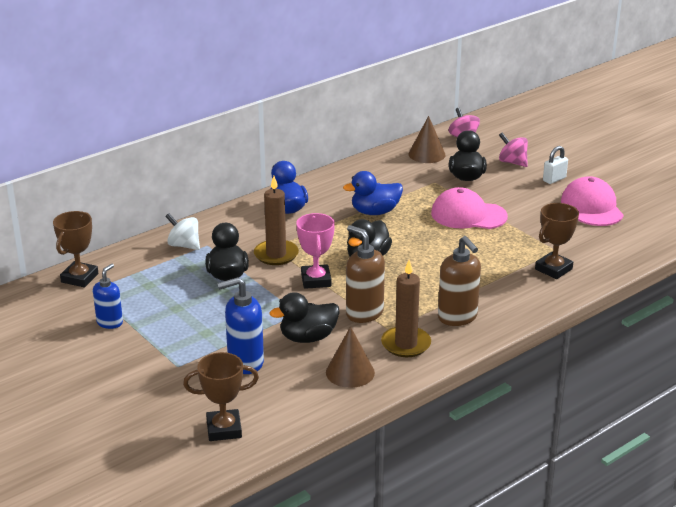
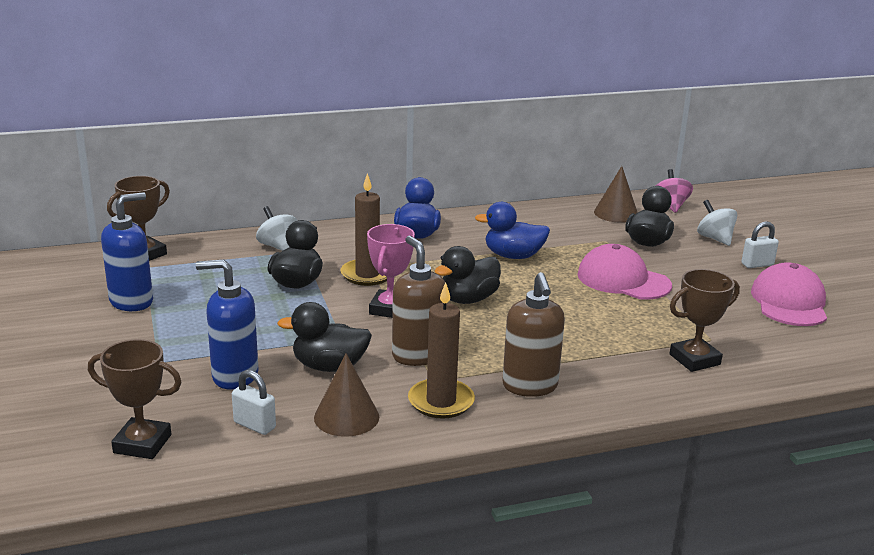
camera: 20 degrees right, 5 degrees down
blue soap dispenser [93,264,123,329] -> blue soap dispenser [101,192,153,311], size x1.53
pink spinning top [499,133,528,167] -> white spinning top [697,200,737,246]
none -> white padlock [232,370,276,435]

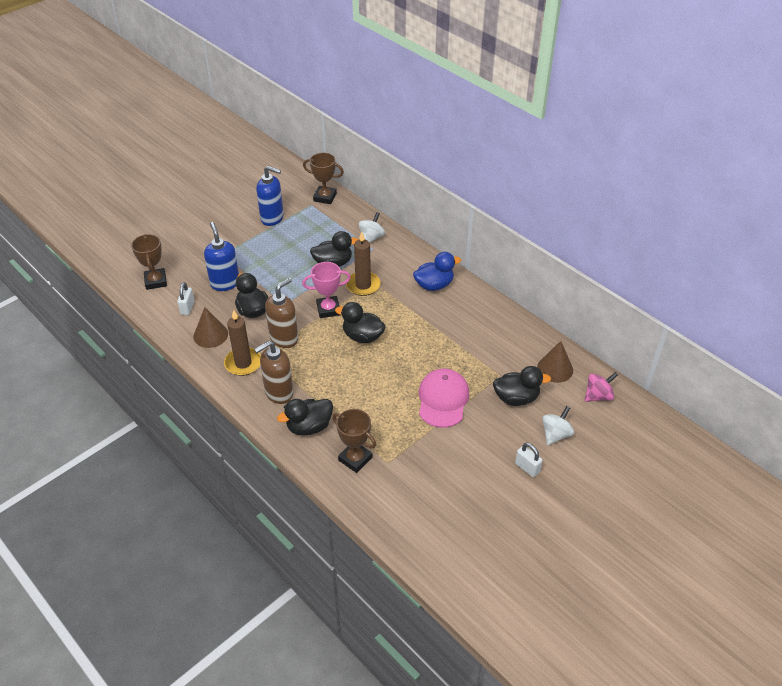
camera: 65 degrees right, 20 degrees up
blue duck [475,202,550,259] -> none
pink cap [751,262,827,326] -> none
none -> black duck [277,399,333,436]

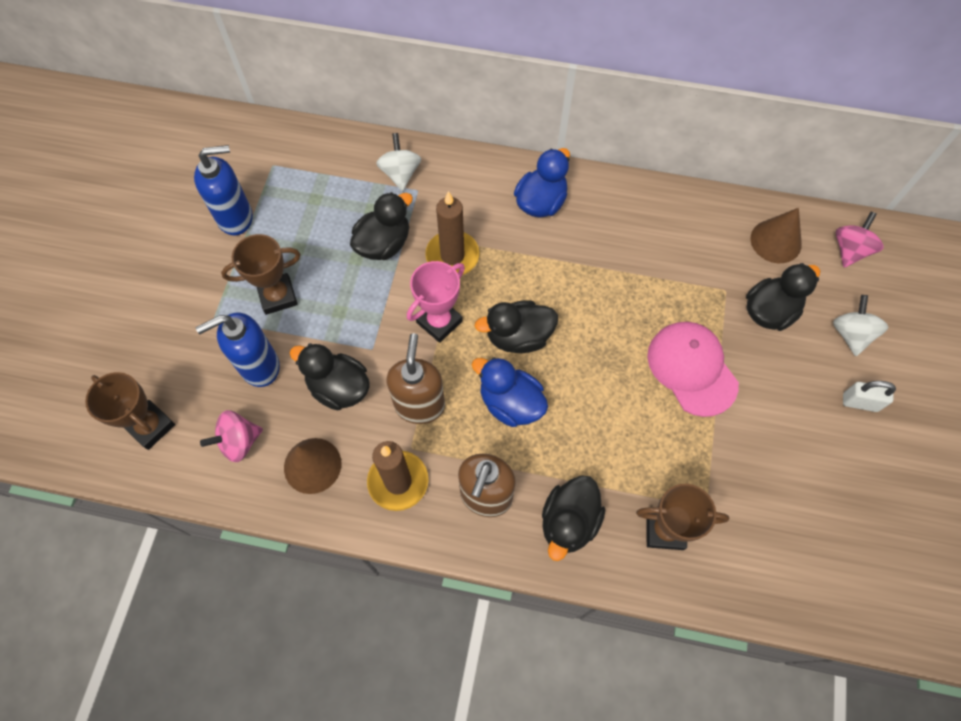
camera: 35 degrees left, 20 degrees up
white padlock [177,282,194,315] -> pink spinning top [200,410,263,462]
blue soap dispenser [204,222,239,291] -> blue soap dispenser turned 60 degrees counterclockwise [196,313,280,387]
brown trophy [303,152,344,204] -> brown trophy moved to [221,234,301,315]
none -> blue duck [472,357,548,427]

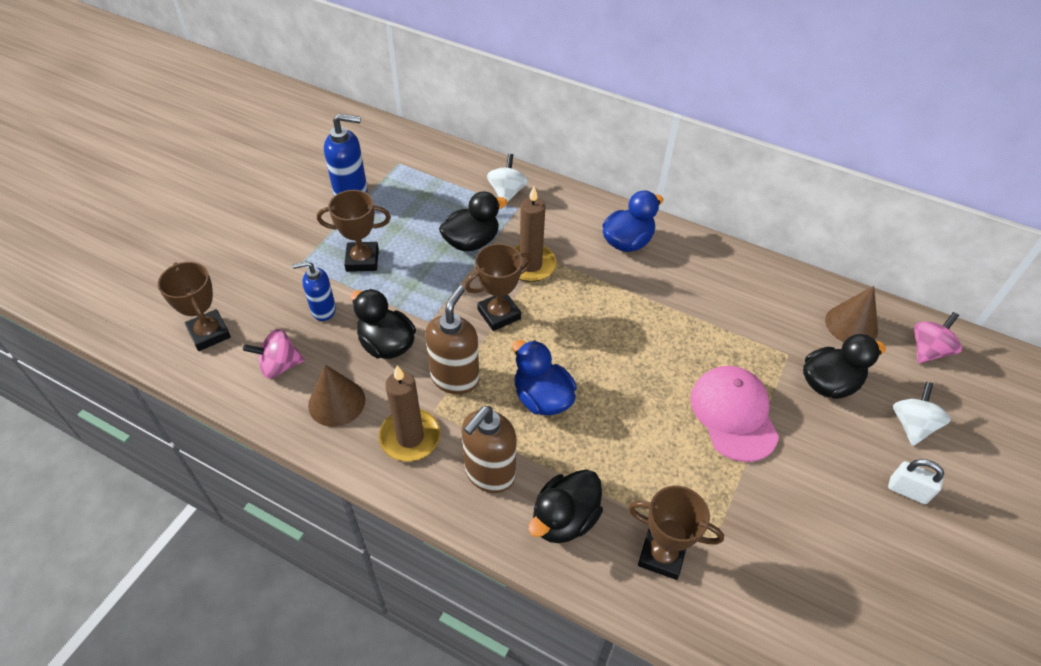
camera: 15 degrees right, 15 degrees down
blue soap dispenser [196,313,280,387] -> blue soap dispenser [292,261,336,321], size x0.66
pink trophy [407,261,465,343] -> brown trophy [464,243,532,331]
black duck [474,300,558,353] -> none

